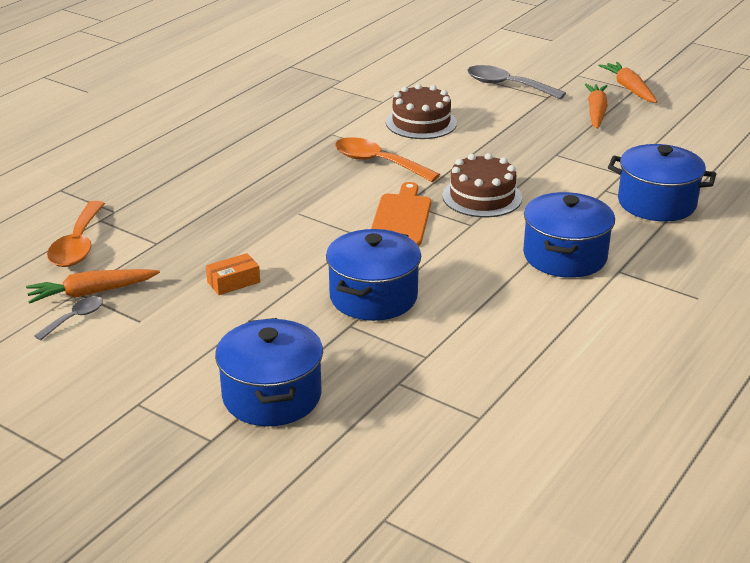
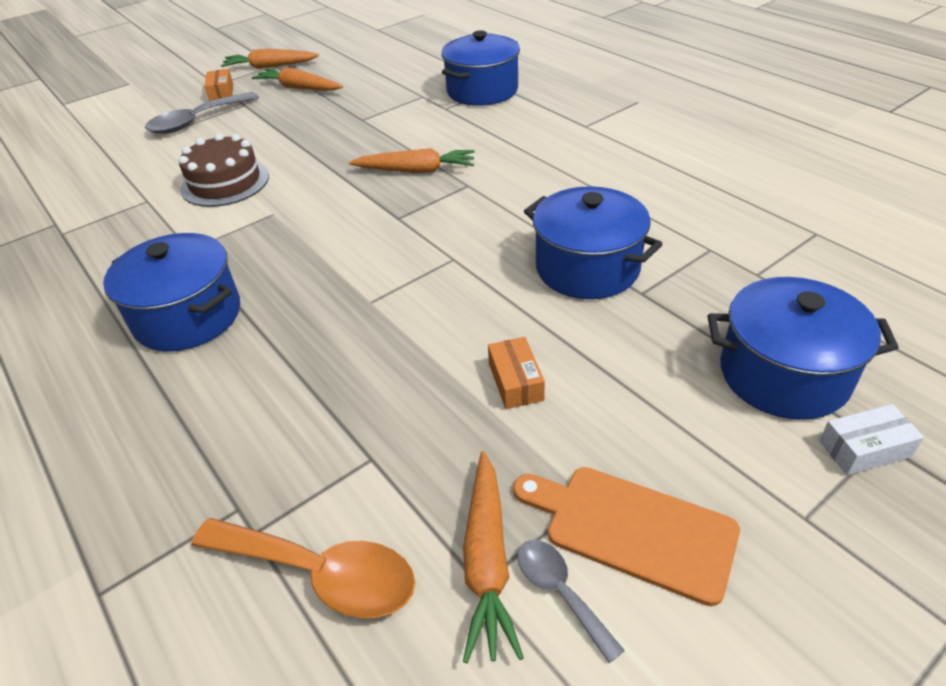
camera: 70 degrees left, 10 degrees up
orange spoon [335,137,440,182] -> none
orange cutting board [371,182,431,246] -> orange cutting board moved to [513,467,740,606]
brown cake [442,153,522,217] -> orange carrot [349,148,475,173]
blue pot [523,192,615,278] -> blue pot moved to [103,233,240,352]
none -> orange box [204,69,233,101]
none -> white box [819,404,924,475]

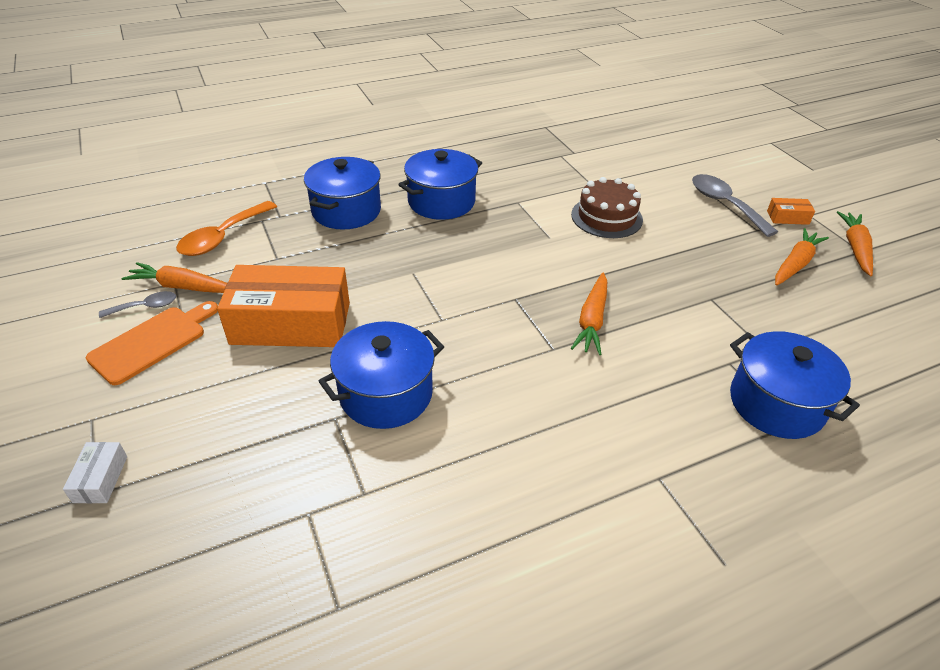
camera: 100 degrees right, 0 degrees up
orange box [488,337,545,409] -> orange box [217,265,350,347], size x2.44
blue pot [708,277,899,420] -> blue pot moved to [304,157,381,230]

